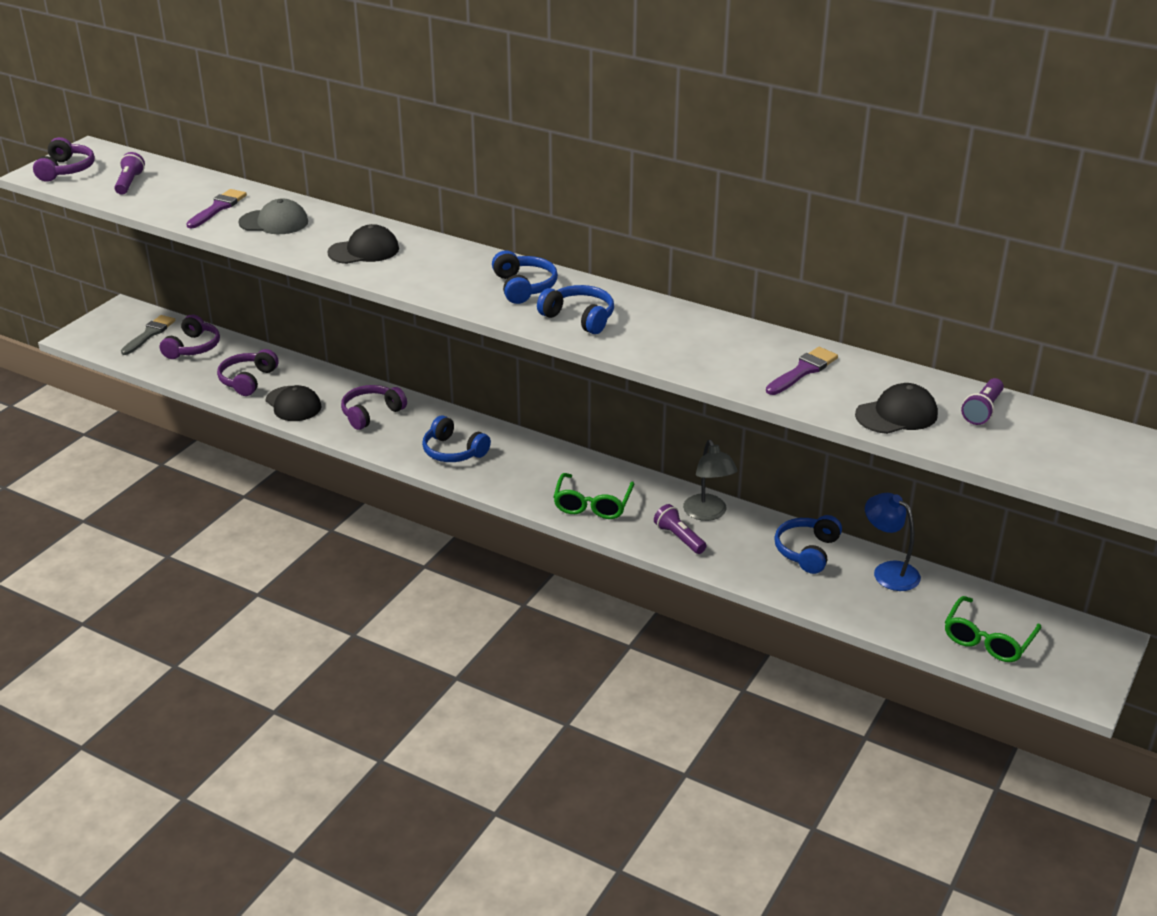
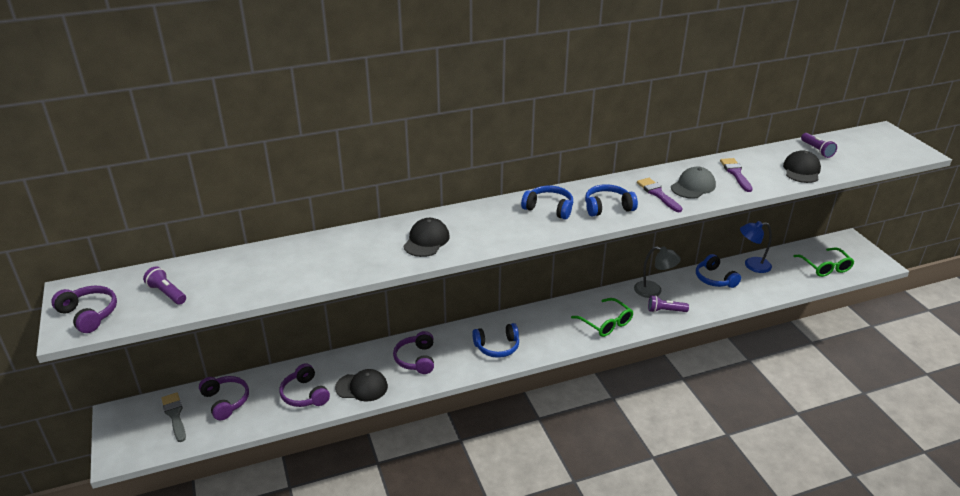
camera: 50 degrees left, 0 degrees up
purple brush [186,189,247,228] -> purple brush moved to [637,178,682,212]
grey cap [239,199,308,234] -> grey cap moved to [671,167,716,199]

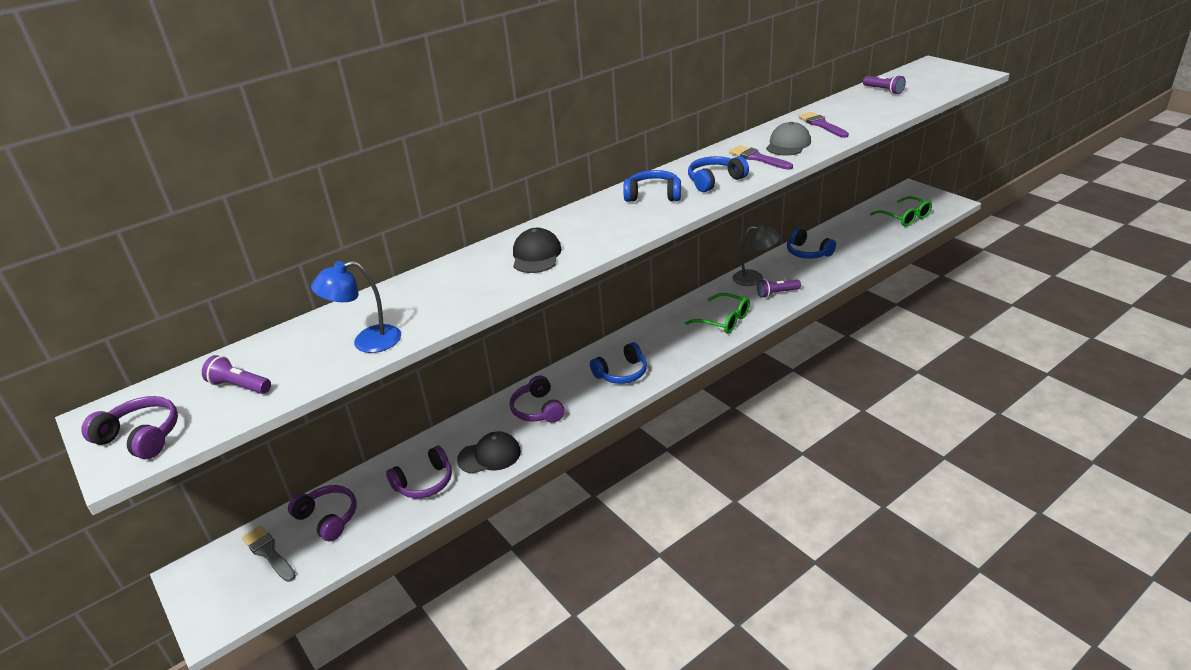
camera: 15 degrees left, 0 degrees up
purple headphones [279,363,330,407] -> purple headphones turned 75 degrees counterclockwise [386,445,452,498]
blue lamp [740,221,772,273] -> blue lamp moved to [311,261,401,353]
black cap [783,150,821,183] -> none

